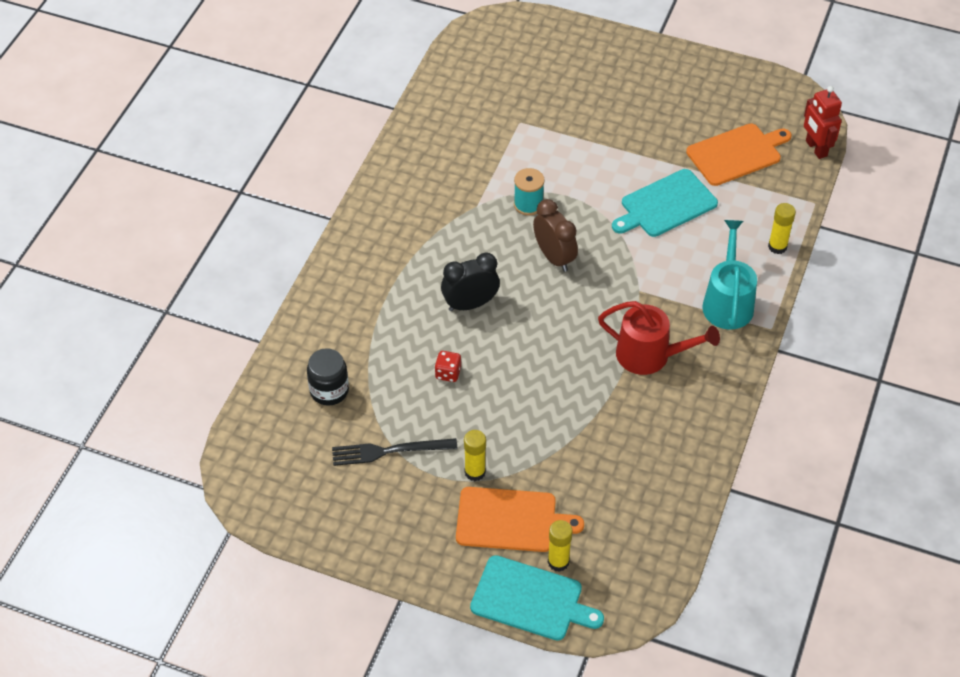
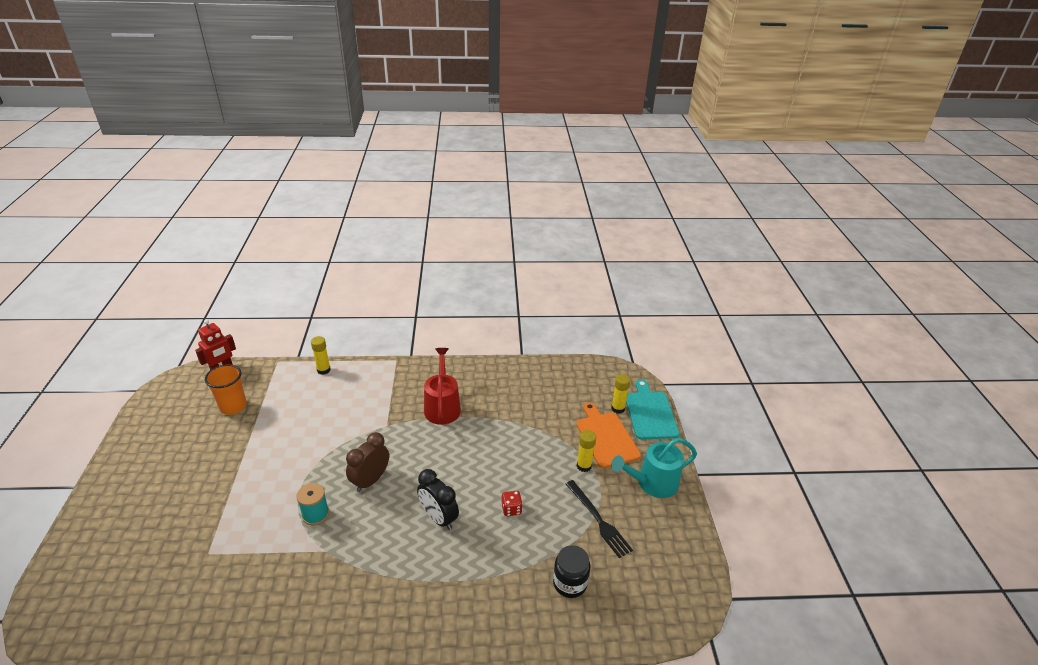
camera: 115 degrees left, 15 degrees down
turquoise cutting board [612,169,718,237] -> none
orange cutting board [686,123,791,186] -> orange cup [205,364,247,415]
turquoise watering can [702,220,757,329] -> turquoise watering can moved to [611,437,697,498]

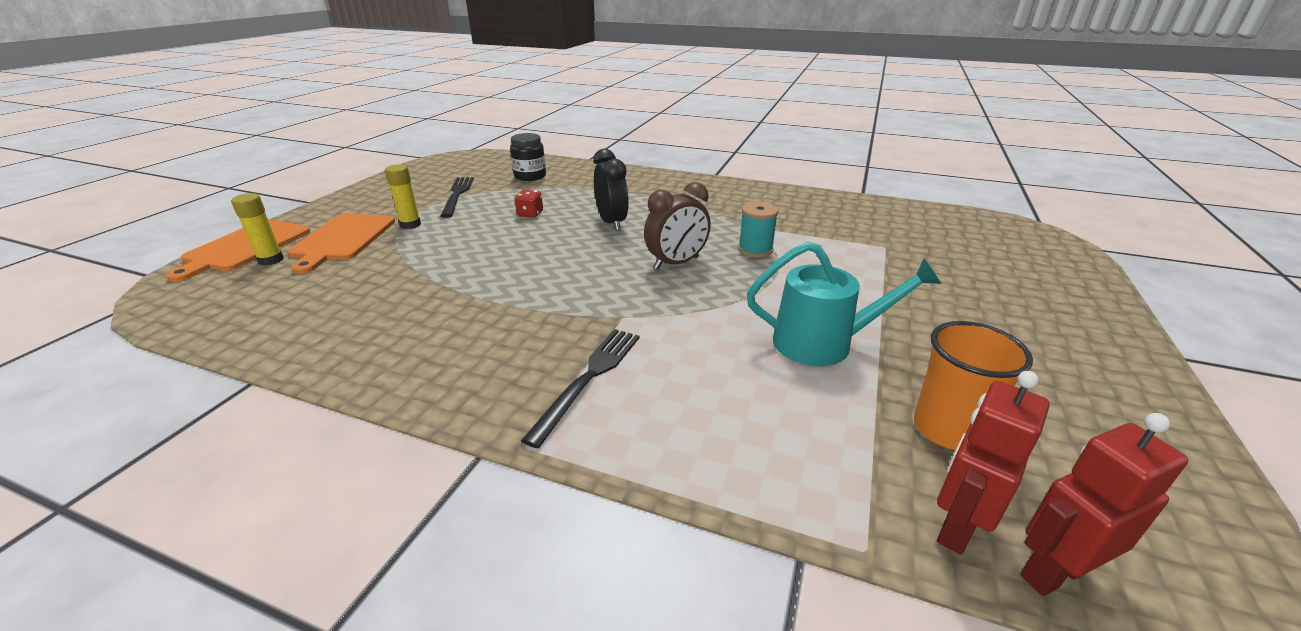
camera: 155 degrees left, 5 degrees down
yellow glue stick [311,336,331,375] -> none
red watering can [424,348,461,425] -> none
turquoise watering can [611,437,697,498] -> turquoise watering can moved to [747,242,941,366]
turquoise cutting board [626,380,679,439] -> orange cutting board [166,219,310,282]
none -> black fork [521,329,640,448]
none -> red robot [937,371,1050,555]

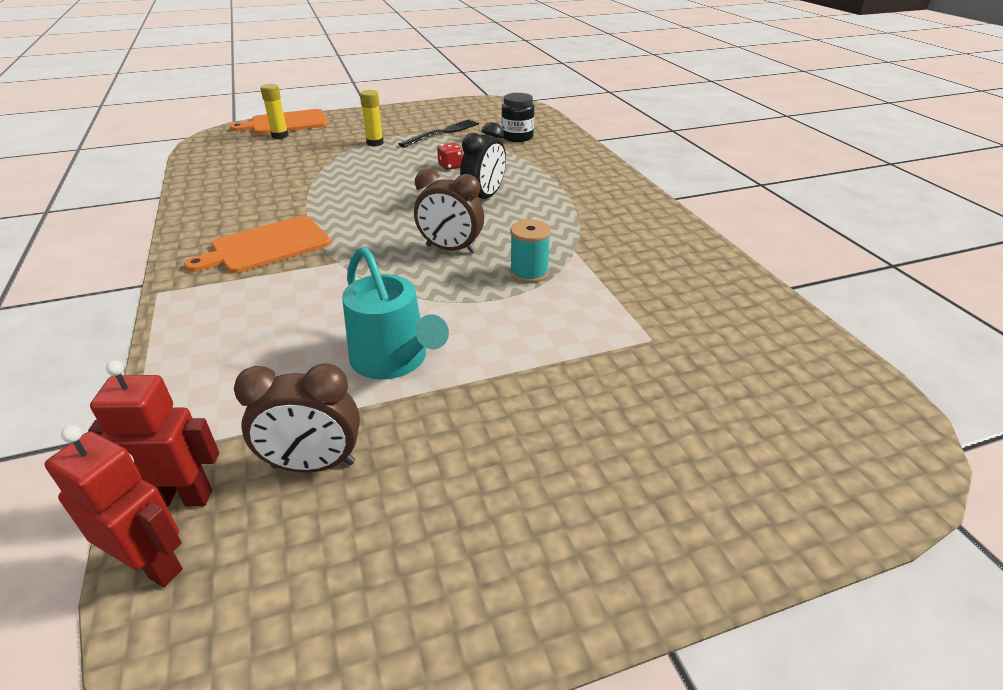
camera: 50 degrees right, 5 degrees up
orange cutting board [288,214,395,274] -> orange cutting board moved to [184,216,331,273]
black fork [521,329,640,448] -> none
orange cup [914,321,1033,450] -> brown clock [234,363,360,472]

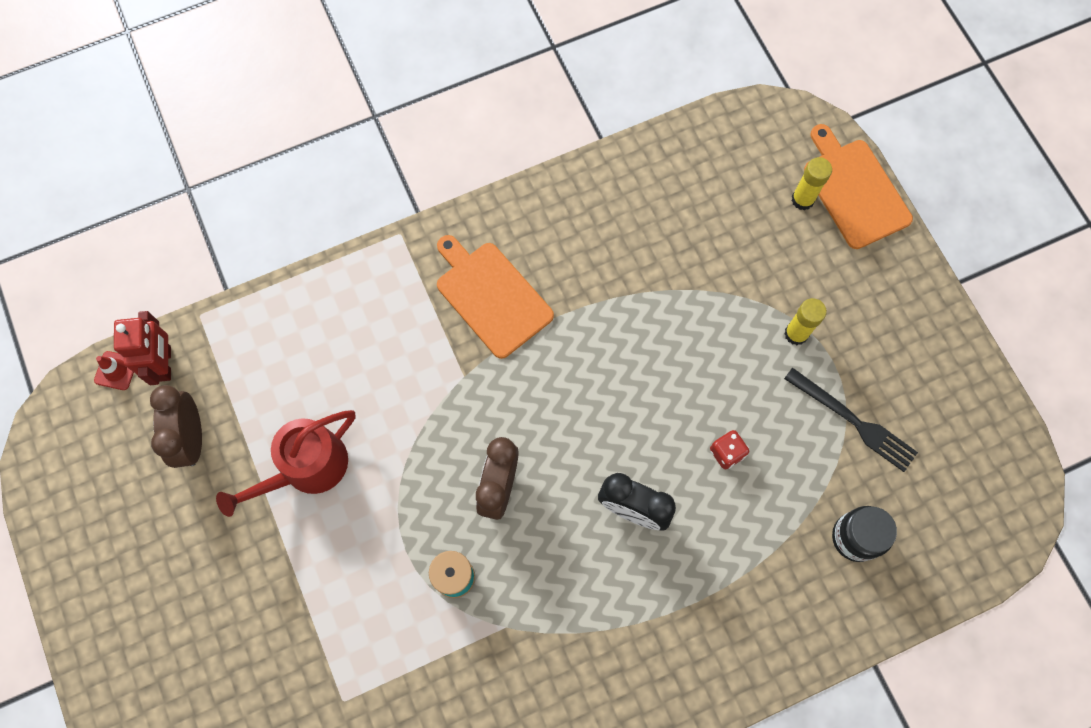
camera: 85 degrees right, 35 degrees up
red robot [44,425,183,587] -> red traffic cone [94,351,134,390]
turquoise watering can [342,246,449,379] -> red watering can [216,410,356,517]

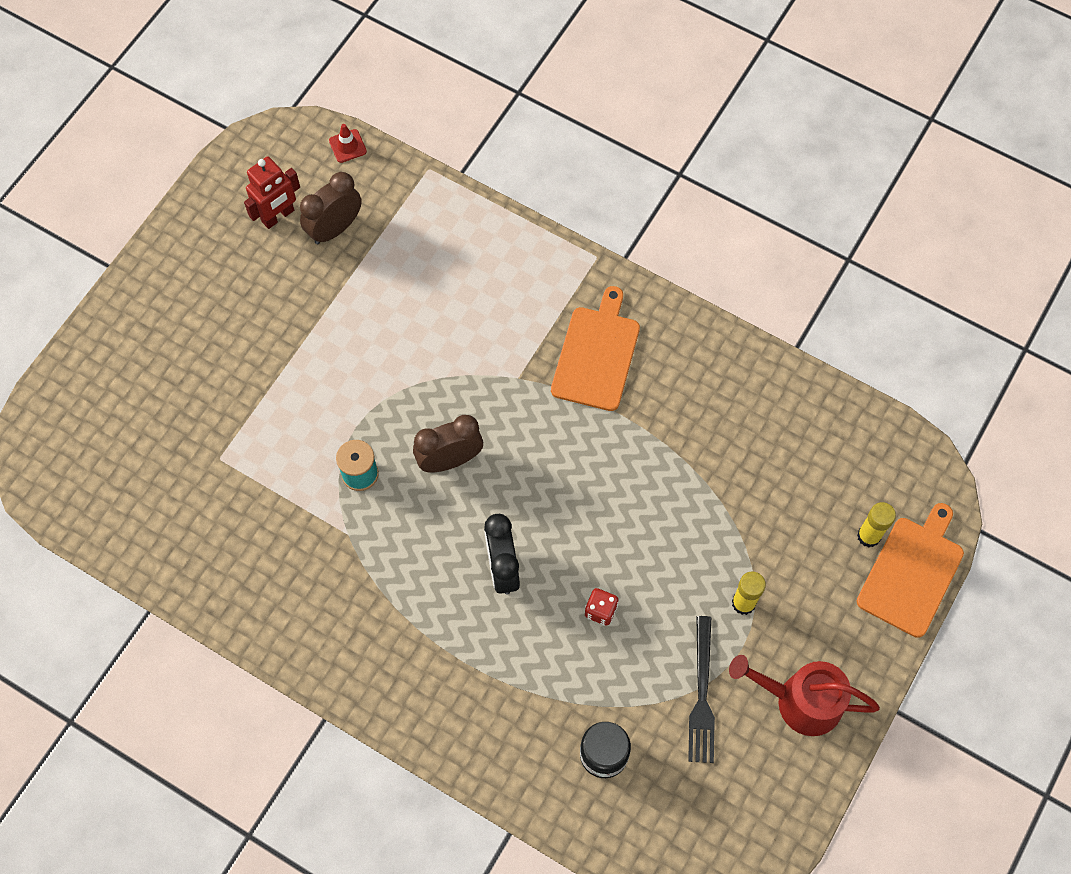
camera: 55 degrees right, 5 degrees down
red robot [114,311,171,385] -> red robot moved to [244,156,300,229]
red watering can [216,410,356,517] -> red watering can moved to [729,655,880,736]

